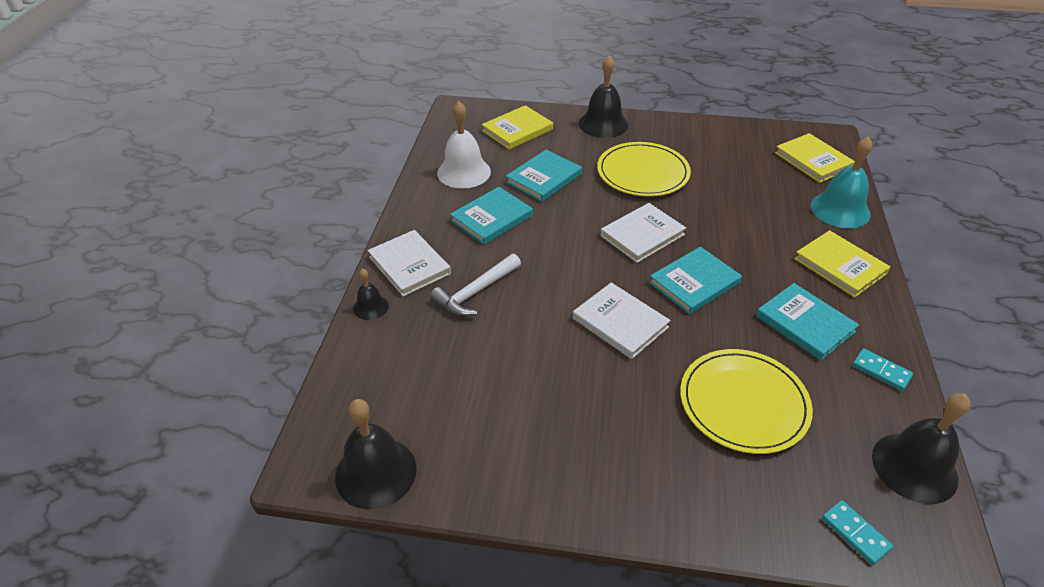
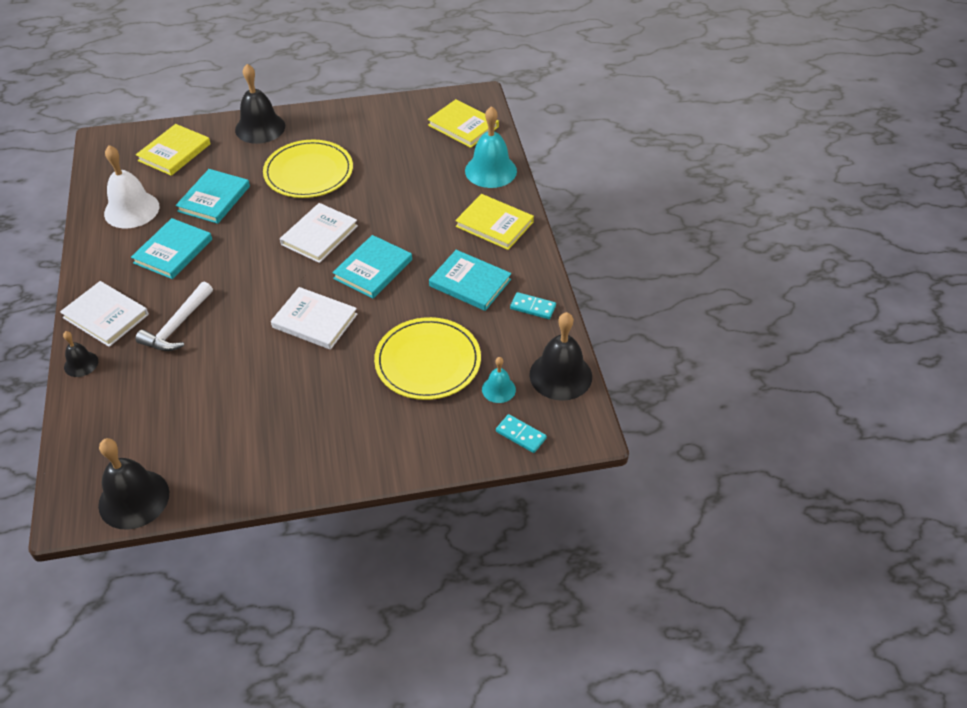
camera: 20 degrees left, 5 degrees up
none -> turquoise bell [482,357,516,403]

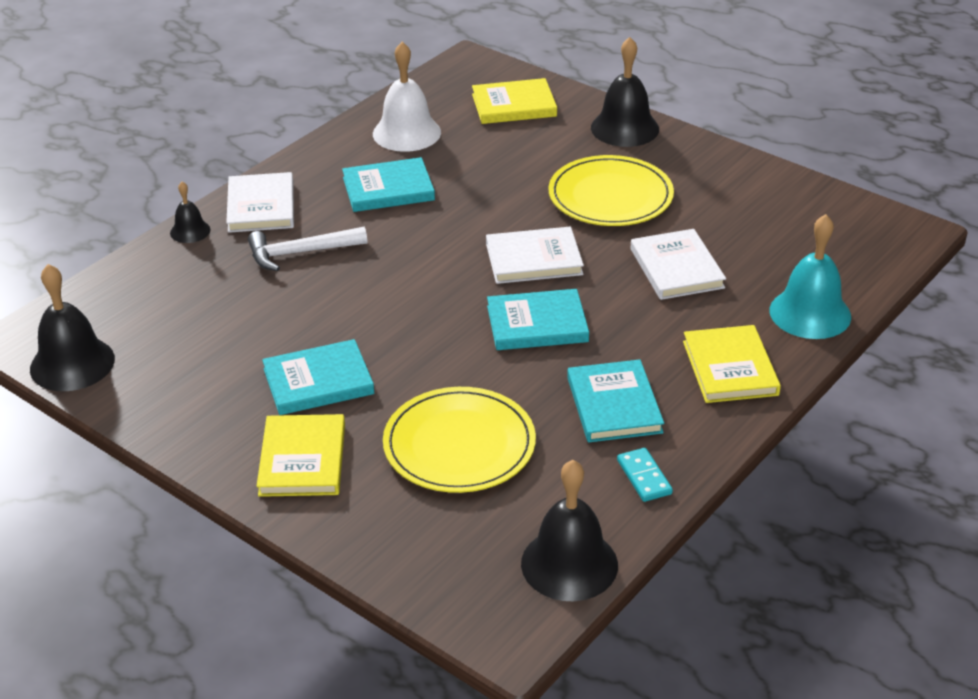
camera: 50 degrees right, 10 degrees down
turquoise book [176,169,250,224] -> turquoise book moved to [262,339,374,415]
white book [271,287,357,350] -> white book moved to [631,229,726,300]
yellow book [428,99,499,148] -> yellow book moved to [257,414,345,497]
turquoise bell [482,357,516,403] -> none
turquoise domino [496,414,547,453] -> none

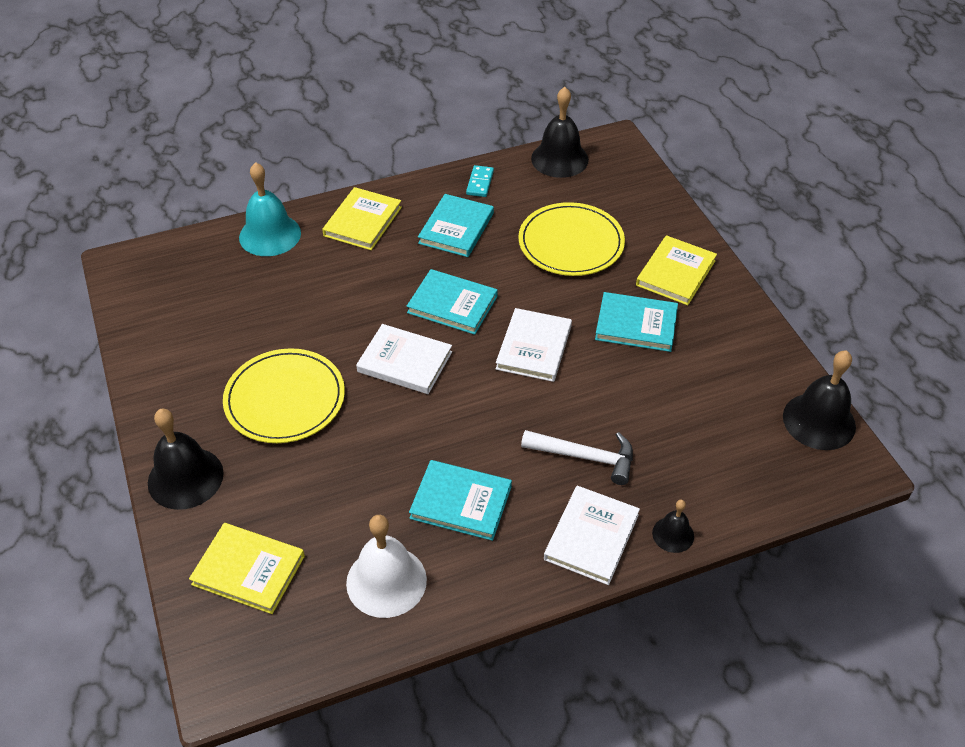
camera: 150 degrees left, 10 degrees up
white book [631,229,726,300] -> white book moved to [496,308,572,382]

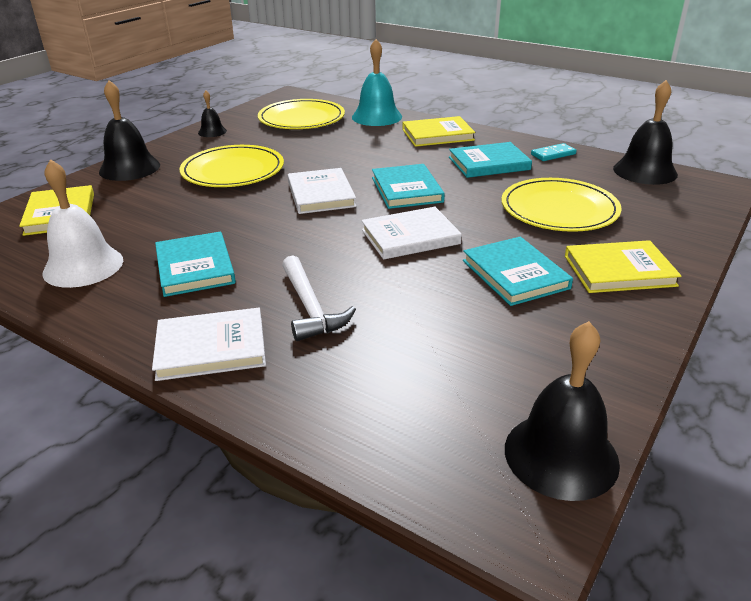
camera: 55 degrees right, 15 degrees down
black bell [652,500,694,553] -> black bell moved to [198,91,227,137]
none -> yellow plate [258,99,345,129]

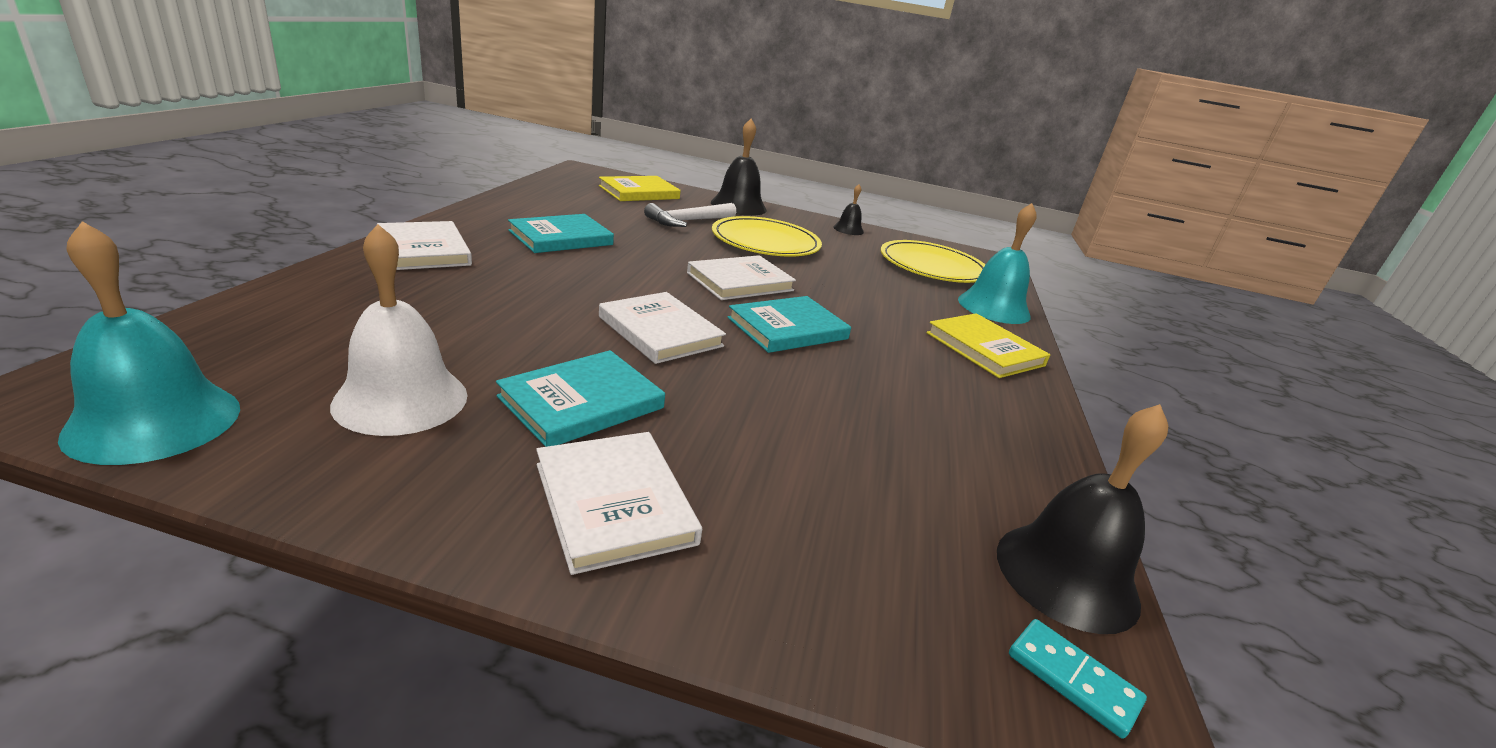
camera: 65 degrees right, 5 degrees down
white bell [43,159,123,288] -> white bell moved to [330,224,467,436]
white hammer [282,255,356,341] -> white hammer moved to [644,203,736,227]
turquoise book [449,142,532,178] -> none
yellow plate [501,178,621,232] -> none
black bell [505,321,620,501] -> turquoise bell [58,221,240,465]
turquoise domino [531,143,576,161] -> turquoise domino moved to [1009,619,1147,739]
yellow book [565,240,681,293] -> white book [536,432,702,575]

